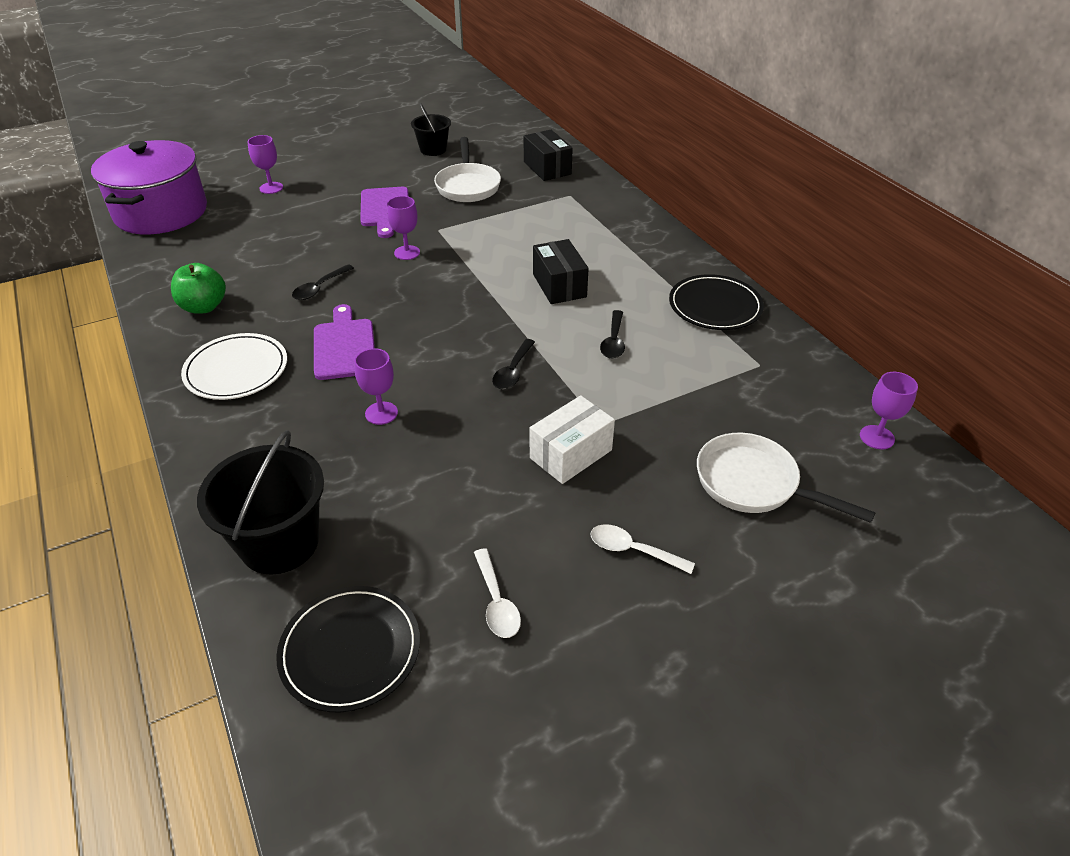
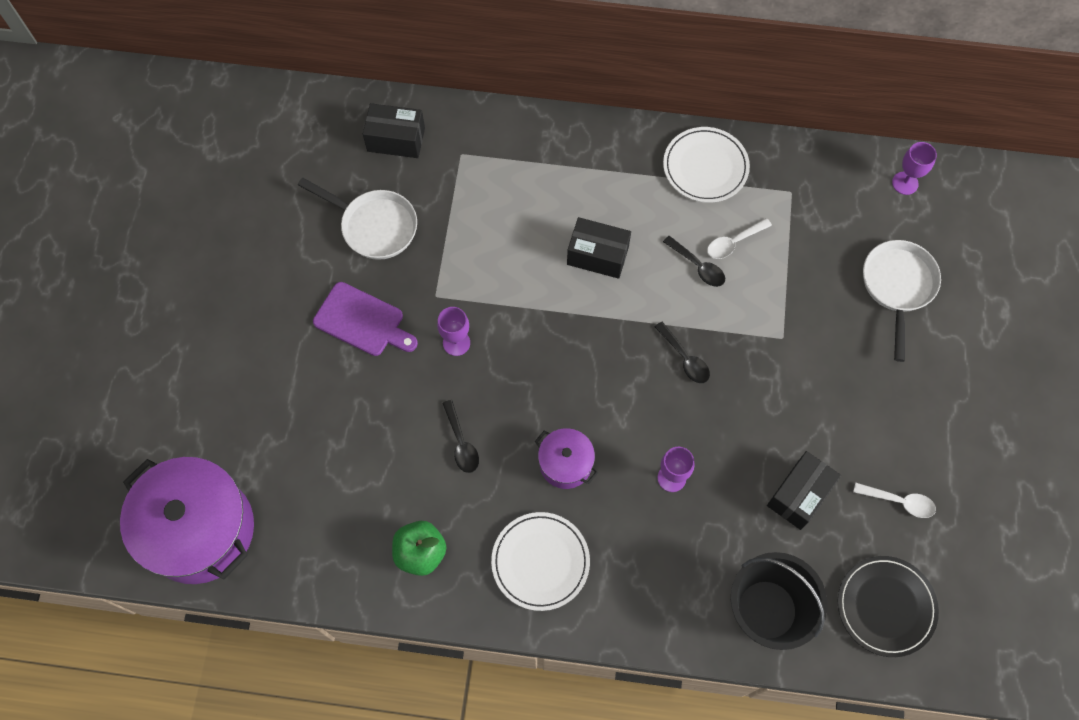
camera: 55 degrees left, 25 degrees up
purple goblet [248,135,283,194] -> none
purple cutting board [314,304,375,380] -> purple pot [535,428,598,489]
black bucket [411,103,451,156] -> none
white box [530,395,615,484] -> none
white spoon [590,524,695,574] -> white spoon moved to [707,218,772,259]
black plate [669,274,764,330] -> white plate [663,127,750,203]
white pan [697,433,875,523] -> white pan turned 120 degrees clockwise [863,240,941,362]
none -> black box [767,451,841,530]

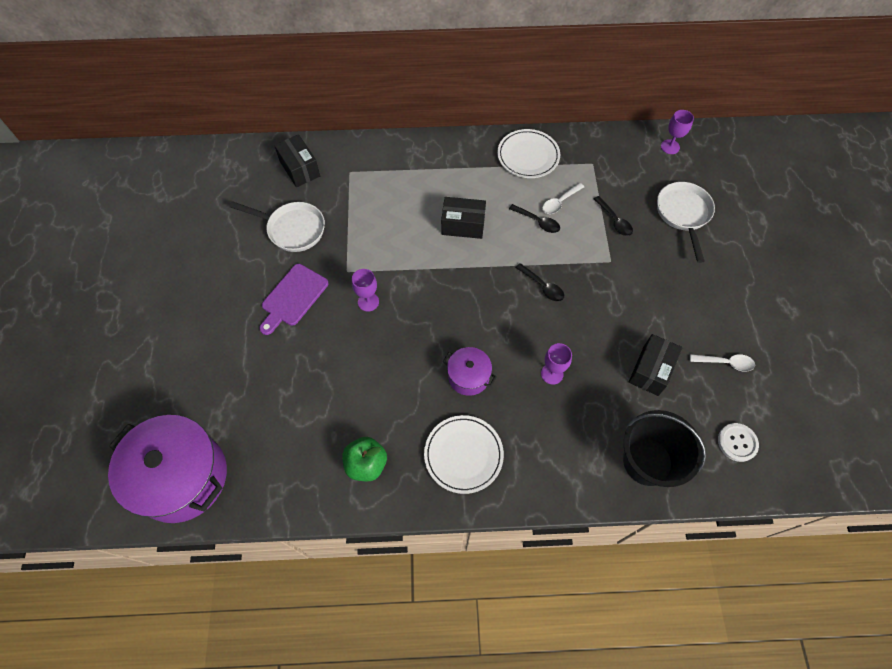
camera: 10 degrees left, 5 degrees down
purple cutting board [313,282,418,356] -> purple cutting board turned 105 degrees clockwise [259,264,328,335]
black box [363,103,425,158] -> black box turned 60 degrees clockwise [274,134,320,187]
black spoon [442,400,479,473] -> black spoon moved to [594,196,633,236]
black plate [838,556,939,657] -> white button [718,423,759,462]

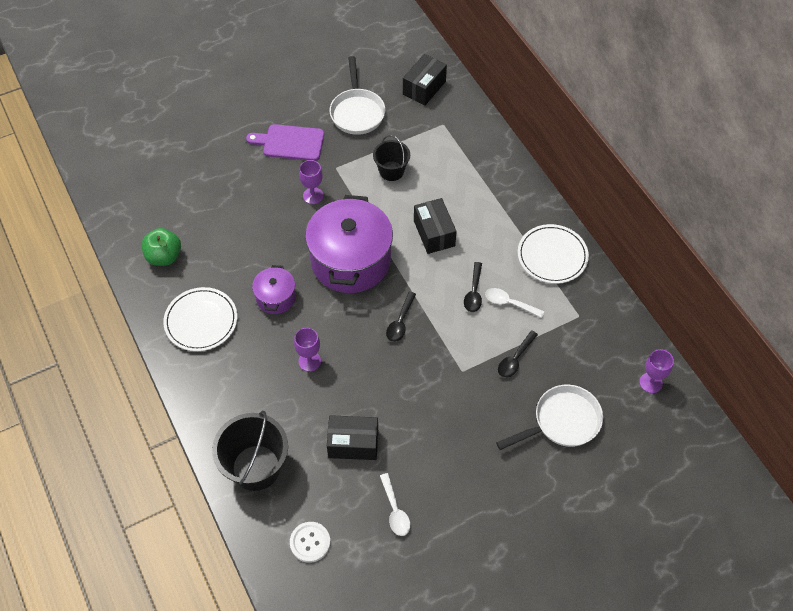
camera: 65 degrees right, 5 degrees down
purple pot [108,415,227,523] -> purple pot moved to [305,195,393,293]
none -> black bucket [373,135,410,181]

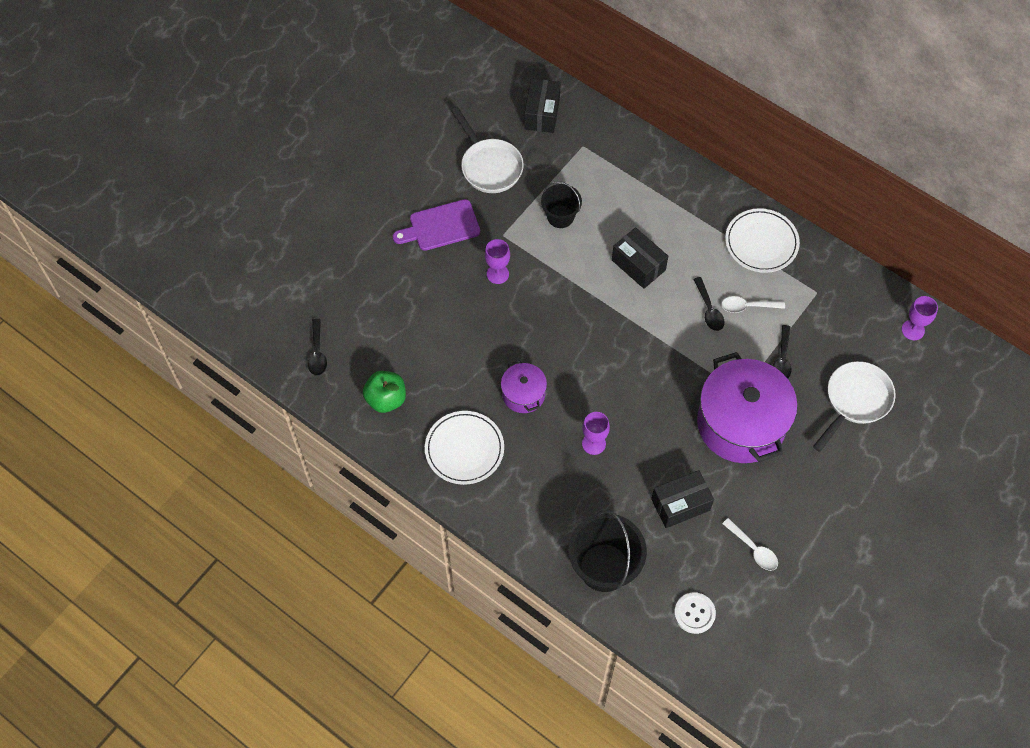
camera: 25 degrees left, 5 degrees up
purple pot [305,195,393,293] -> purple pot moved to [697,352,797,463]
black spoon [386,292,416,342] -> black spoon moved to [308,319,327,376]

